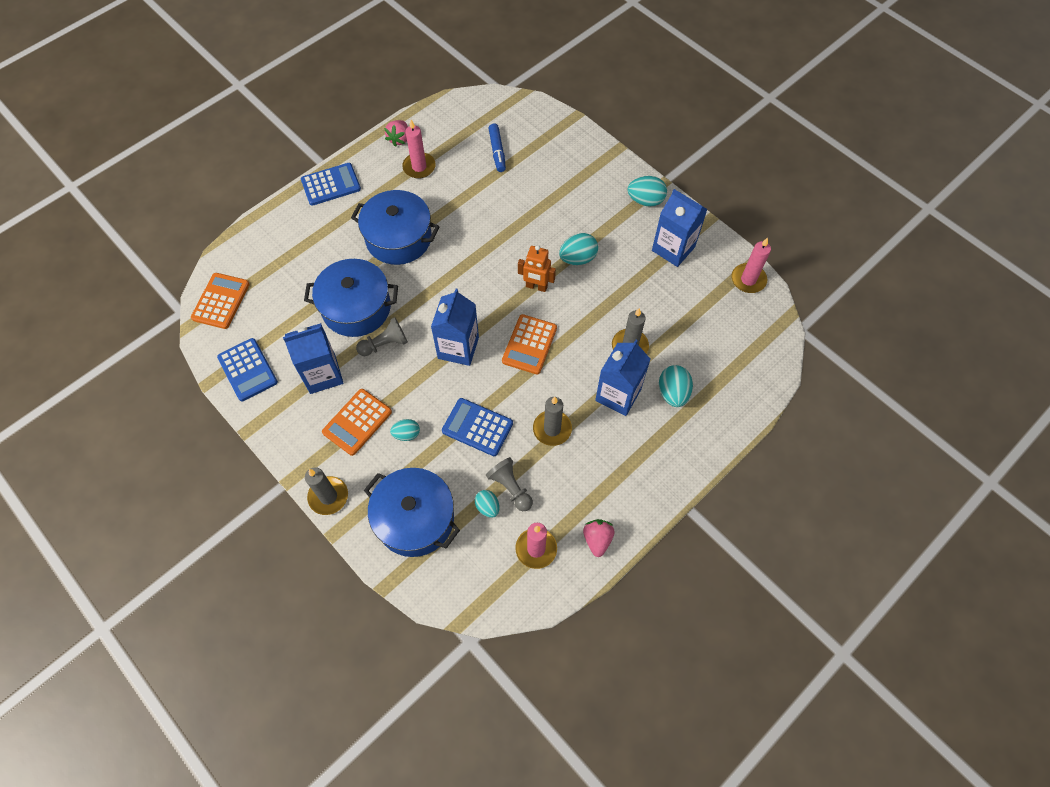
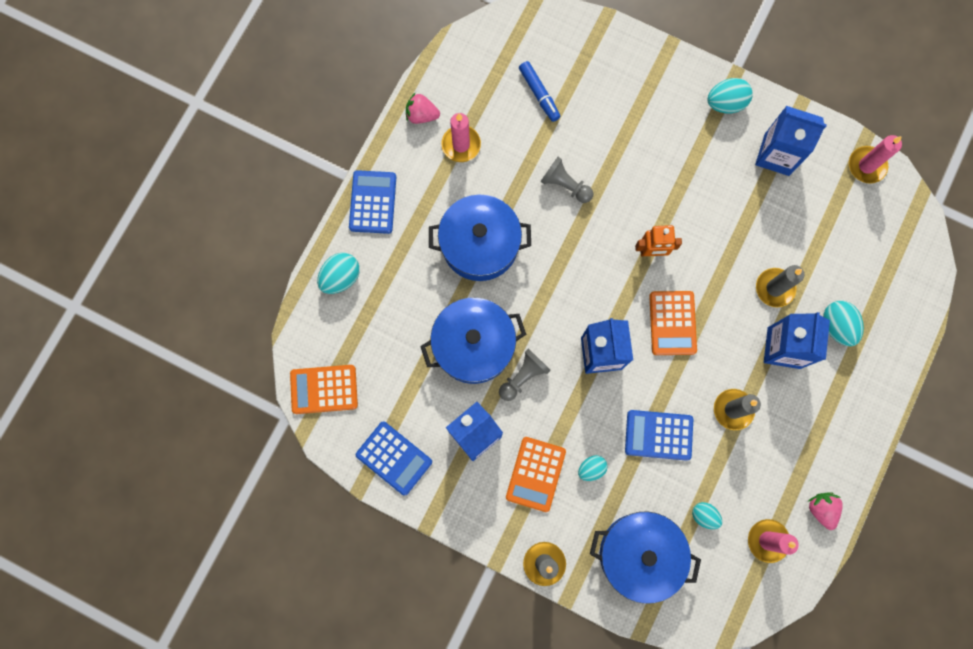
camera: 20 degrees left, 15 degrees up
orange calculator [191,273,250,329] -> orange calculator turned 90 degrees counterclockwise [290,365,358,414]
blue calculator [301,163,361,206] -> blue calculator turned 45 degrees counterclockwise [349,170,396,234]
pink strawberry [384,120,408,147] -> pink strawberry turned 105 degrees clockwise [406,92,440,124]
grey pawn [486,457,533,511] -> grey pawn moved to [540,157,593,203]
turquoise egg [559,233,598,265] -> turquoise egg moved to [317,253,360,294]

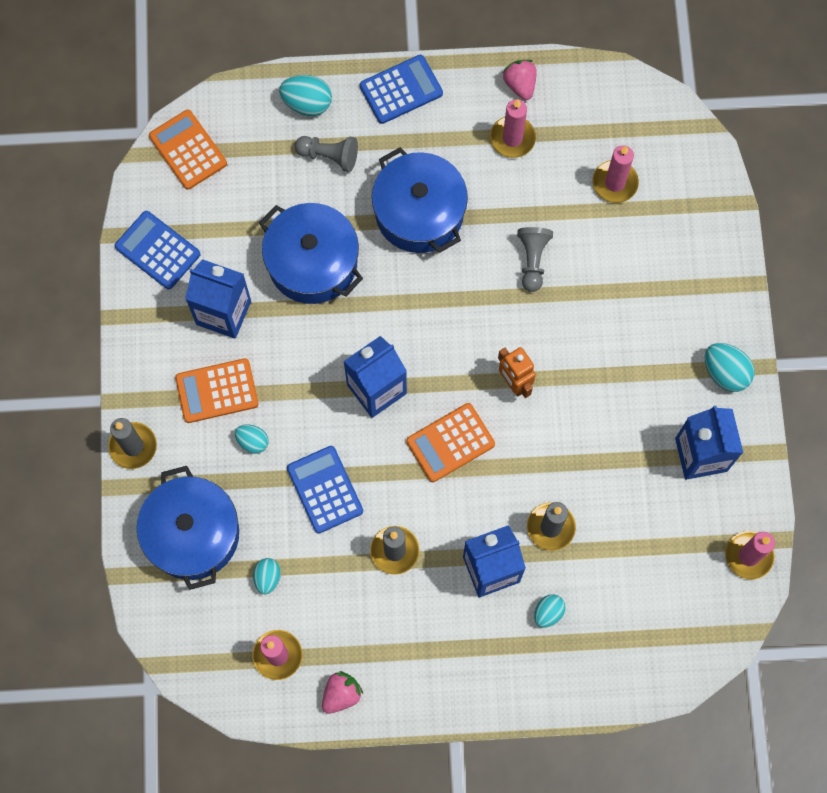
camera: 60 degrees right, 5 degrees down
blue calculator [356,421,432,496] -> blue calculator turned 120 degrees clockwise [115,211,200,289]
grey pawn [499,349,551,401] -> grey pawn moved to [294,136,358,172]
blue marker [519,61,561,122] -> pink candle [592,145,639,203]
turquoise egg [823,301,864,346] -> turquoise egg [534,594,566,628], size x0.64

